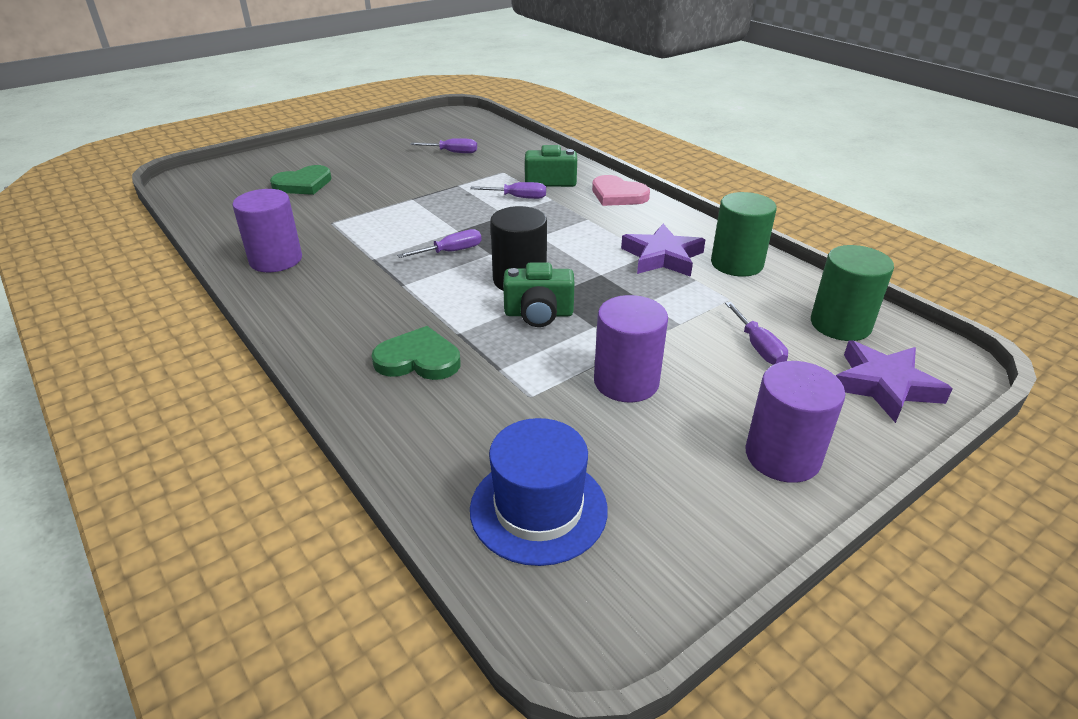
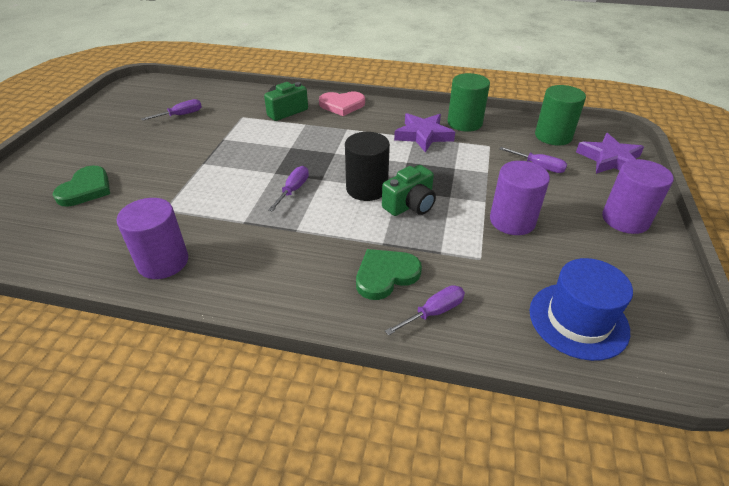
camera: 40 degrees left, 5 degrees up
purple screwdriver [470,182,546,199] -> purple screwdriver moved to [385,285,465,336]

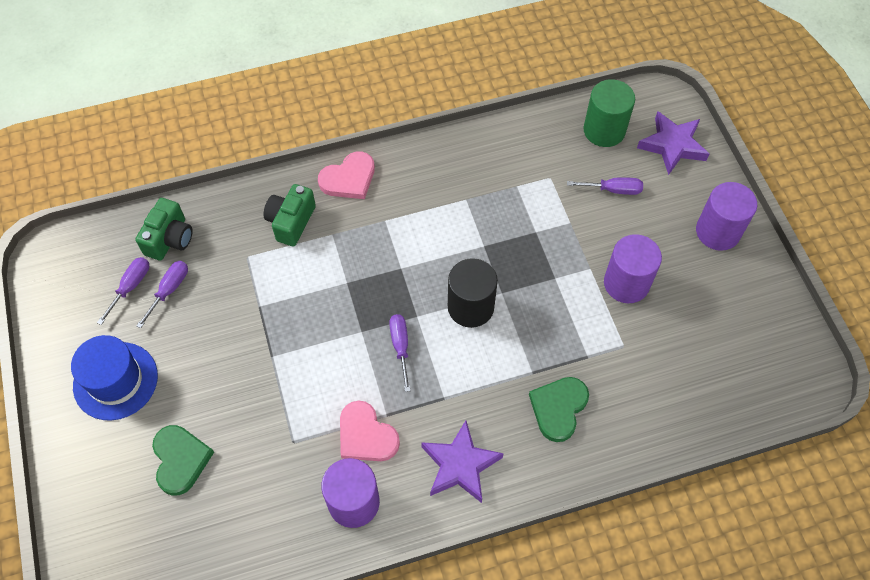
camera: 30 degrees left, 20 degrees up
green camera [382,165,436,216] -> green camera moved to [135,198,193,261]
purple screwdriver [385,285,465,336] -> purple screwdriver moved to [97,257,149,325]
purple star [394,113,455,153] -> purple star moved to [421,421,504,503]
green cylinder [447,73,490,132] -> none
blue hat [530,258,633,361] -> blue hat moved to [71,335,158,421]
none -> pink heart [340,401,400,461]

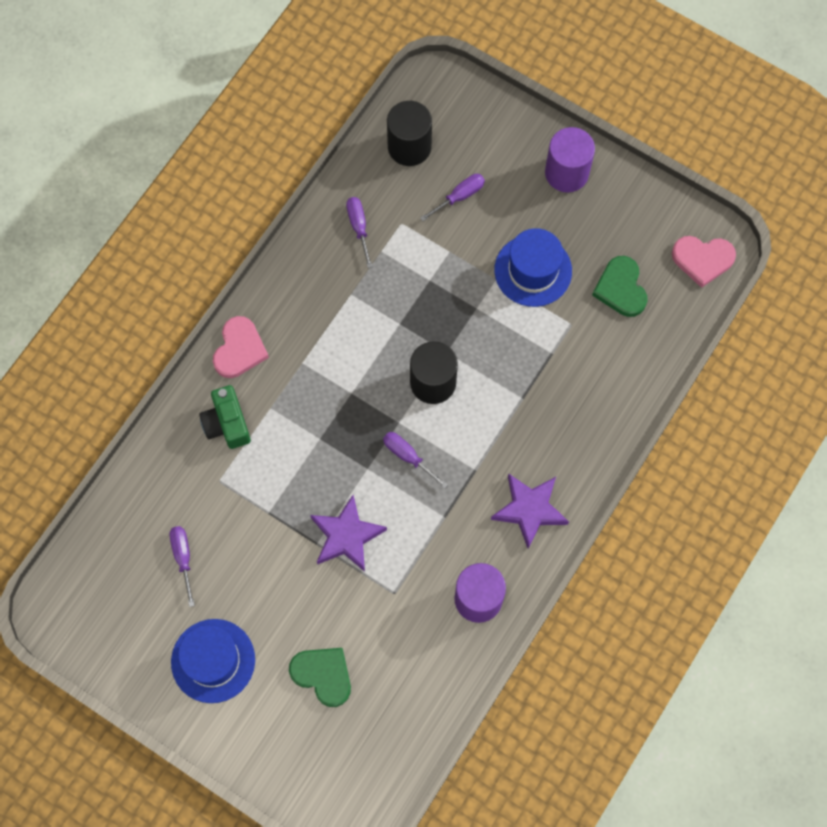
camera: 40 degrees left, 10 degrees up
purple screwdriver [97,257,149,325] -> purple screwdriver moved to [346,197,373,268]
green camera [135,198,193,261] -> none
pink heart [340,401,400,461] -> pink heart moved to [672,236,736,288]
green heart [529,377,589,442] -> green heart moved to [592,256,648,317]
green cylinder [583,79,635,147] -> black cylinder [387,101,432,166]
purple cylinder [604,234,662,303] -> blue hat [494,228,572,307]
purple star [637,111,709,175] -> purple star moved to [310,495,387,572]

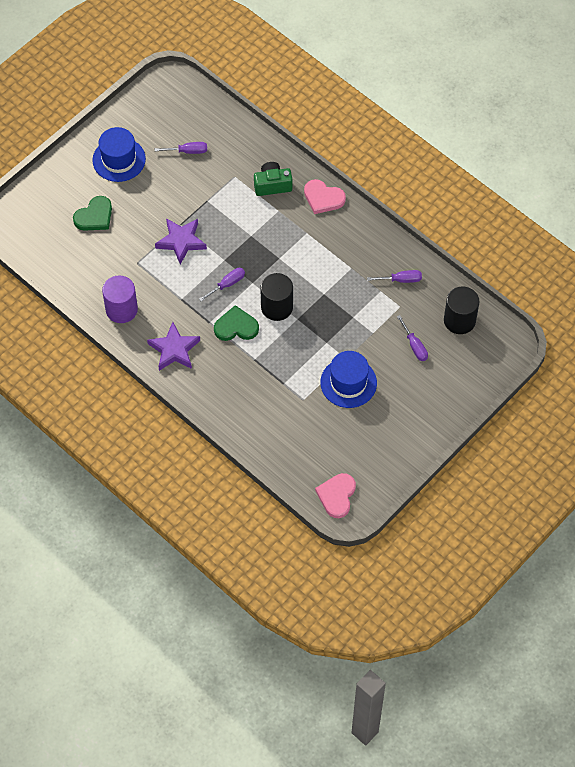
camera: 100 degrees right, 10 degrees down
purple cylinder [545,127,595,192] -> none
green heart [592,256,648,317] -> green heart moved to [214,305,259,341]

